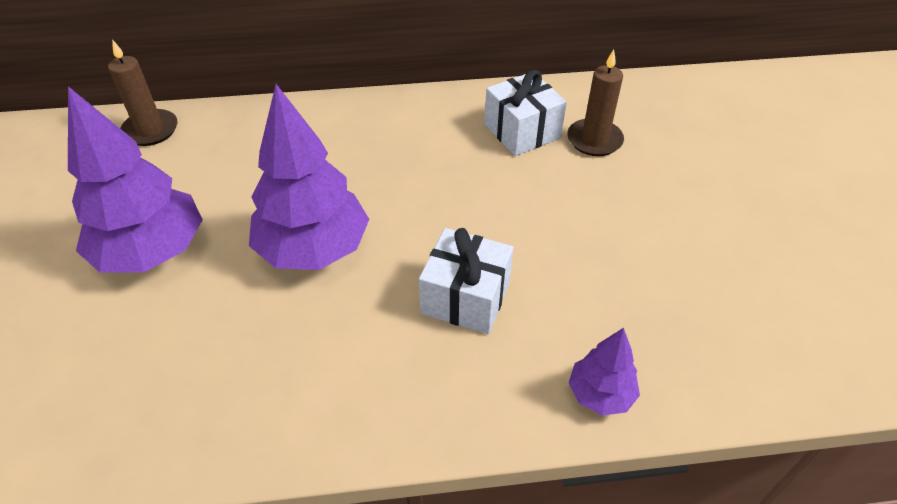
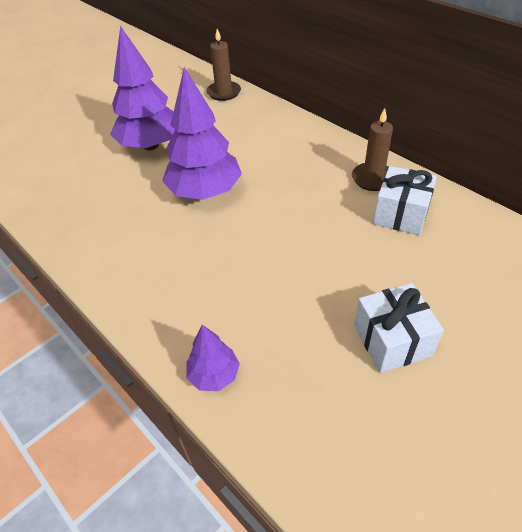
camera: 55 degrees right, 0 degrees up
white gift [419,228,513,334] -> white gift moved to [354,283,444,373]
brown candle [567,49,624,156] -> brown candle moved to [352,108,393,191]

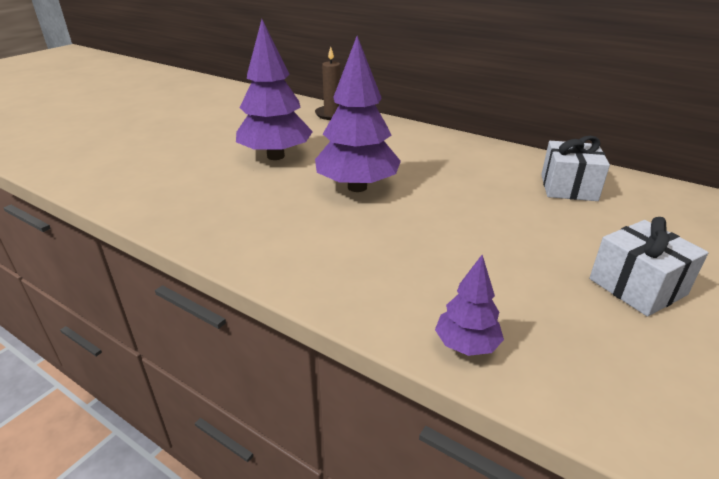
camera: 15 degrees left, 15 degrees down
brown candle [352,108,393,191] -> none

